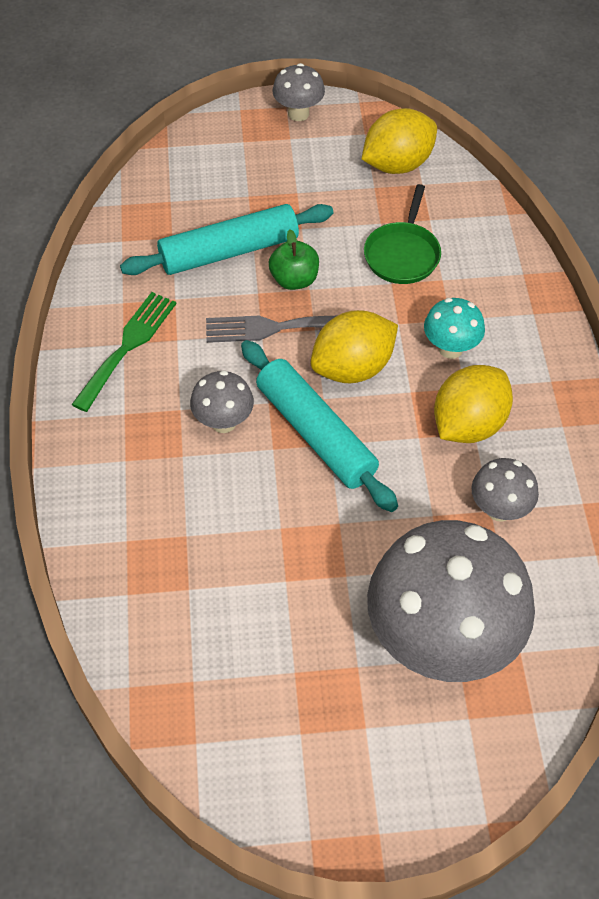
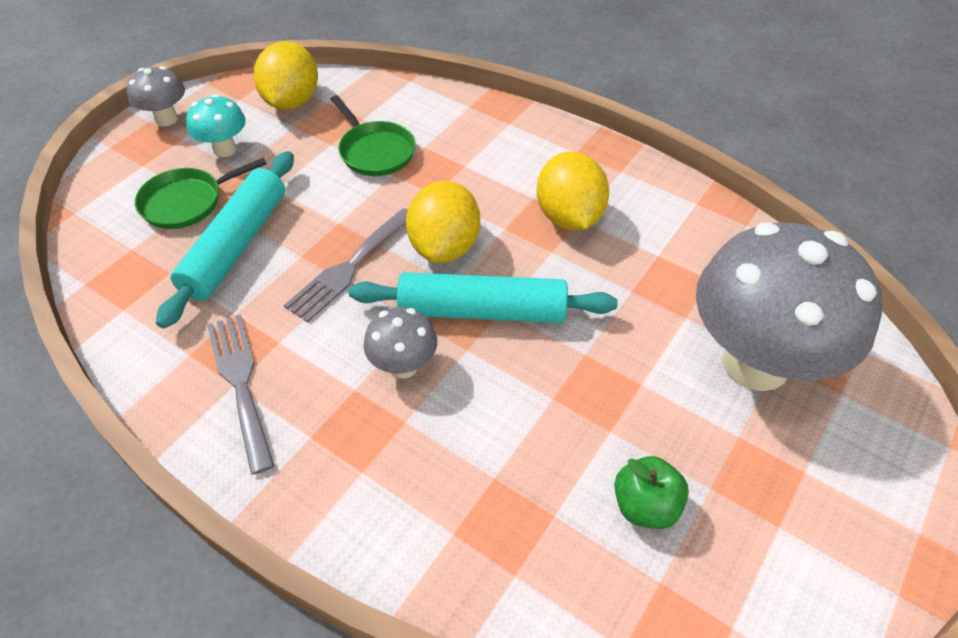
camera: 50 degrees left, 5 degrees down
green fork [71,292,176,412] -> grey fork [207,314,275,475]
green apple [269,229,319,290] -> green apple moved to [614,456,689,529]
turquoise mushroom [424,298,485,359] -> turquoise mushroom moved to [186,94,246,157]
grey mushroom [471,458,539,522] -> none
none -> green pan [135,157,267,229]

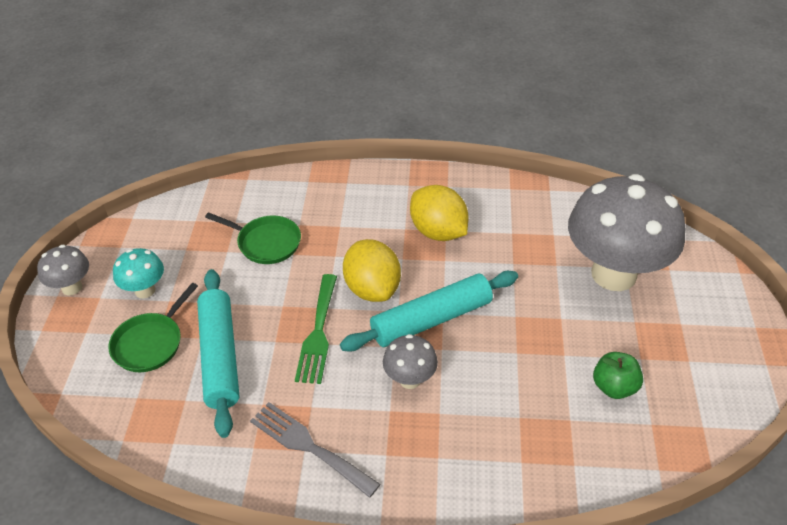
camera: 30 degrees left, 5 degrees down
yellow lemon [254,41,318,110] -> none
grey fork [284,208,408,323] -> green fork [295,274,337,384]

